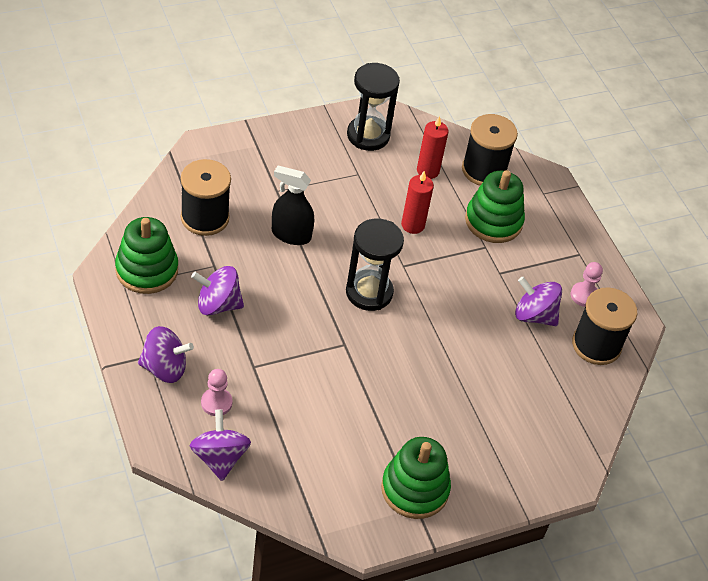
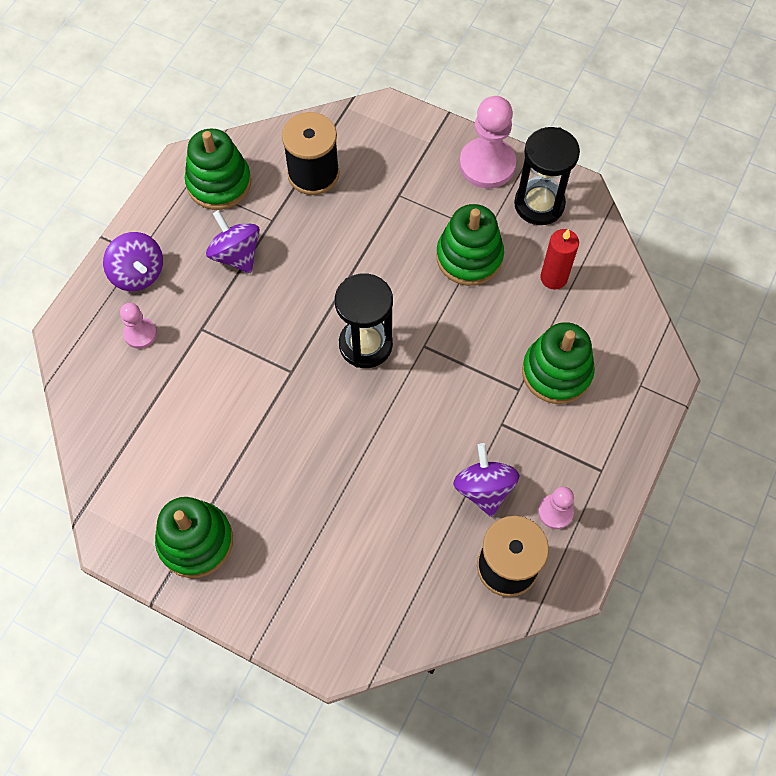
camera: 55 degrees right, 15 degrees up
purple spinning top [190,409,251,481] -> none
black spray bottle [272,165,314,245] -> none
red candle [401,171,434,234] -> none
black spool [462,114,518,186] -> none
none -> green stacking toy [436,204,504,286]
none -> pink pawn [459,96,516,188]

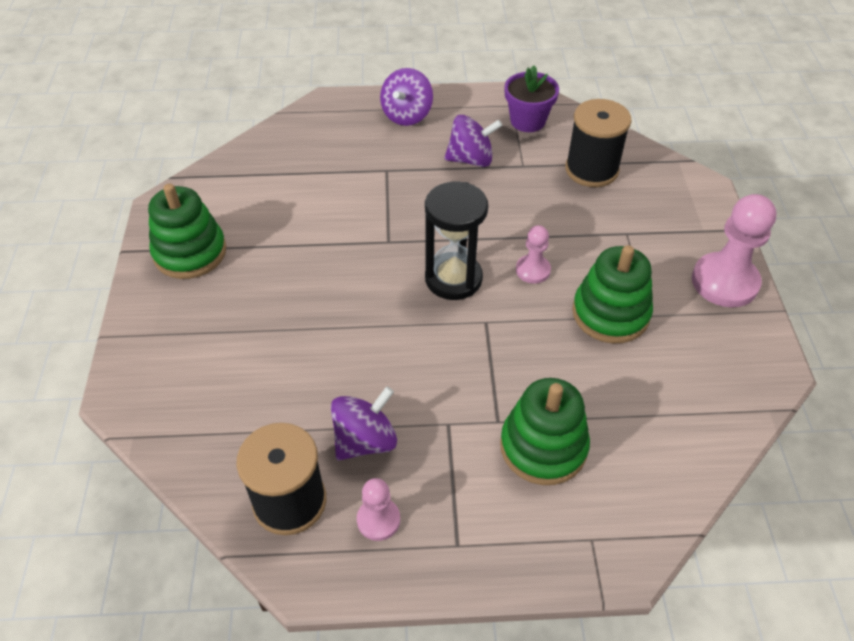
camera: 60 degrees right, 15 degrees down
pink pawn [120,303,157,349] -> pink pawn moved to [516,225,551,284]
green stacking toy [185,129,251,210] -> purple flower pot [505,65,559,132]
purple spinning top [206,210,260,273] -> purple spinning top turned 60 degrees clockwise [445,115,502,167]
black hourglass [514,127,580,225] -> none
red candle [540,229,579,290] -> none

